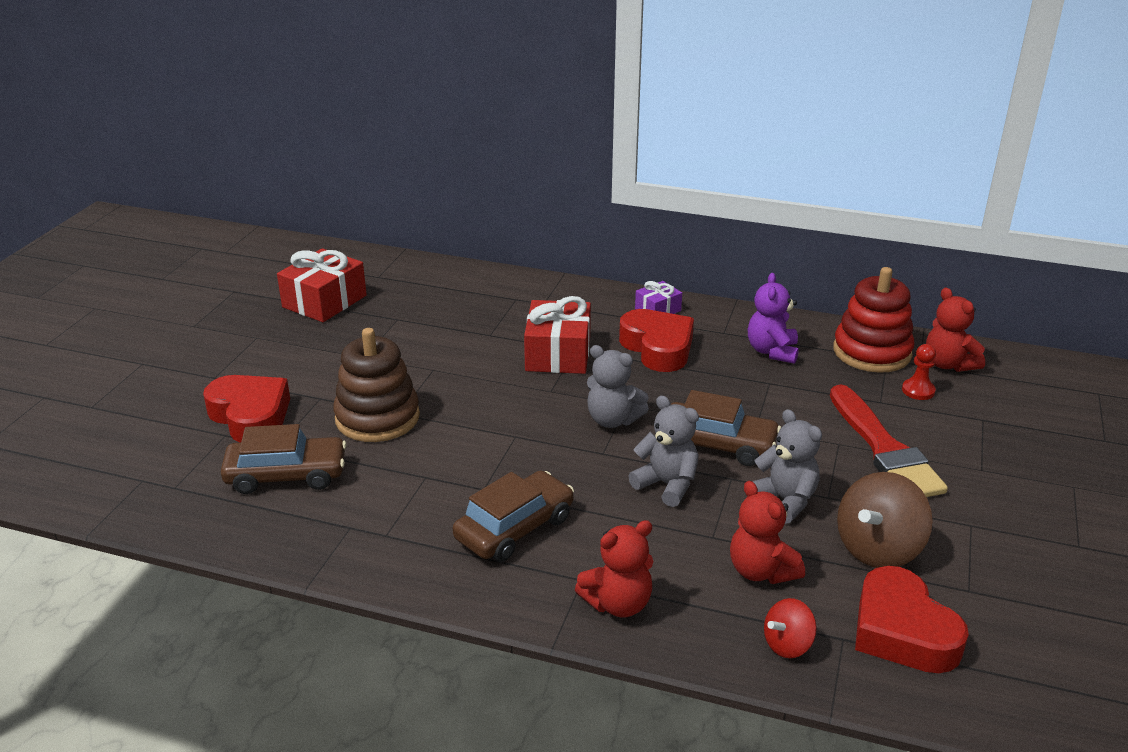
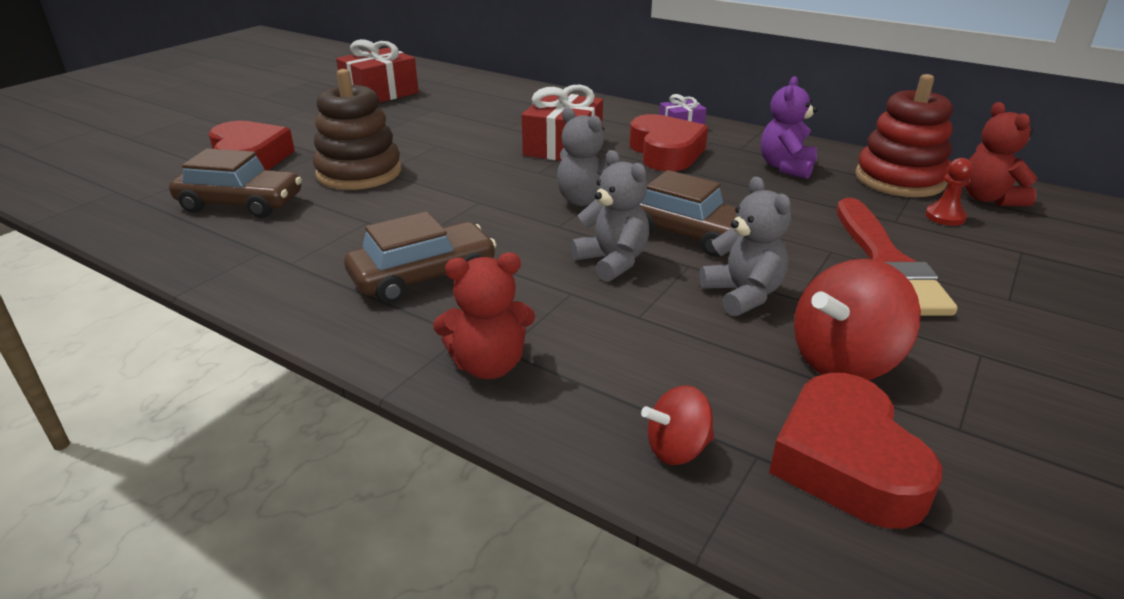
camera: 15 degrees right, 0 degrees up
red teddy bear [730,481,805,584] -> none
brown spinning top [837,472,933,568] -> red spinning top [794,259,921,380]

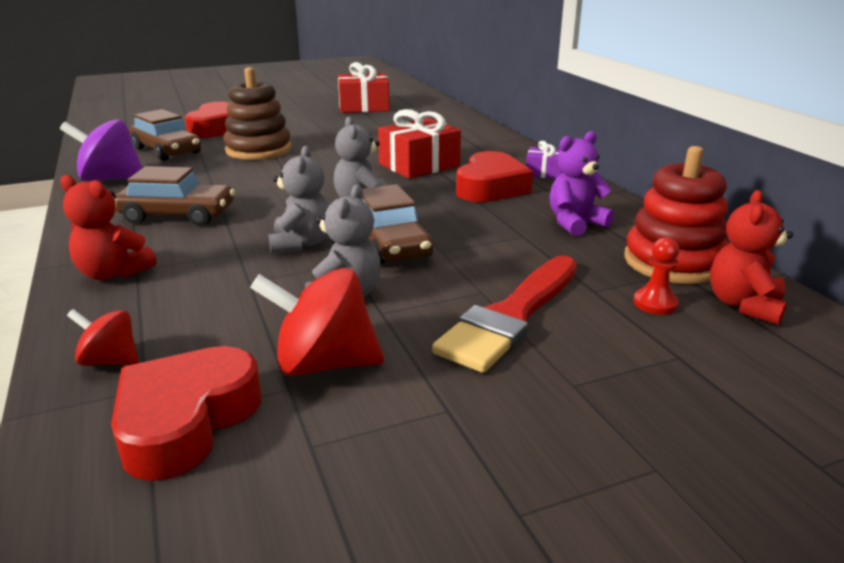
camera: 35 degrees right, 5 degrees down
none -> purple spinning top [60,119,143,182]

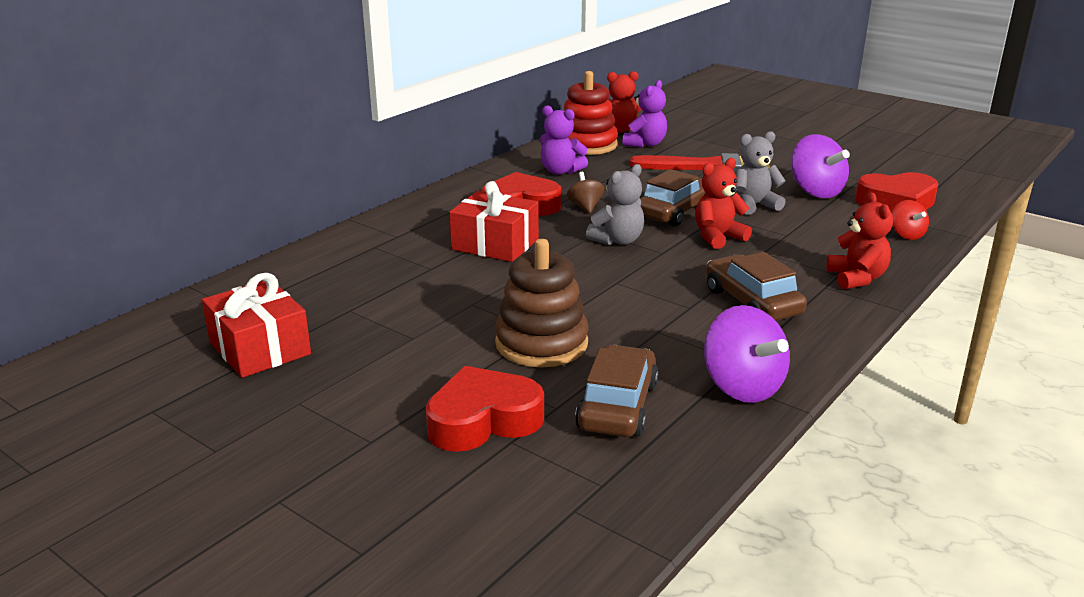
camera: 120 degrees left, 0 degrees up
red spinning top [250,268,384,377] -> purple spinning top [791,134,850,198]
grey teddy bear [269,146,329,254] -> red teddy bear [695,158,752,249]
purple gift [526,141,563,179] -> none
red pawn [633,237,679,315] -> purple teddy bear [623,80,667,148]
none -> brown spinning top [567,172,604,213]

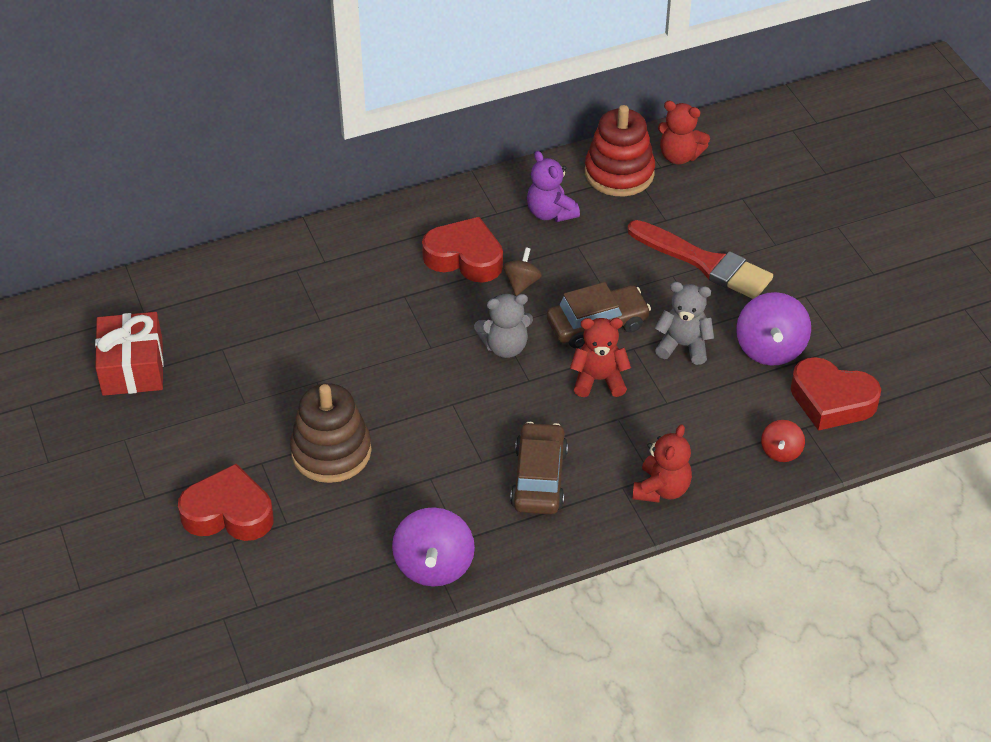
camera: 30 degrees right, 20 degrees up
red gift [449,181,539,262] -> none
brown car [575,345,659,437] -> none
purple teddy bear [623,80,667,148] -> none

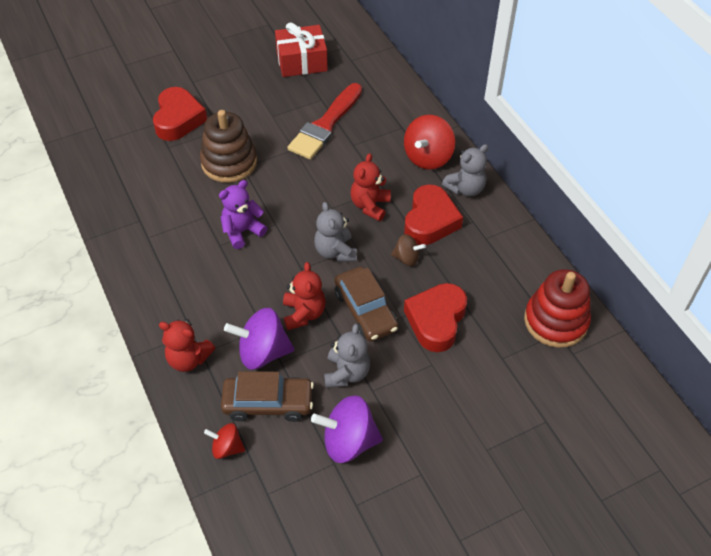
camera: 85 degrees right, 5 degrees up
purple spinning top [392,507,475,587] -> purple spinning top moved to [224,308,294,370]
brown car [510,422,568,514] -> brown car moved to [221,371,314,422]
purple teddy bear [527,151,580,222] -> purple teddy bear moved to [219,180,267,249]
red brush [627,220,773,299] -> red brush moved to [288,83,362,160]
red teddy bear [658,101,710,164] -> red teddy bear moved to [350,153,391,221]
red heart [791,357,881,431] -> red heart moved to [404,283,467,352]
none -> red spinning top [404,115,455,170]
none -> grey teddy bear [442,144,488,197]

